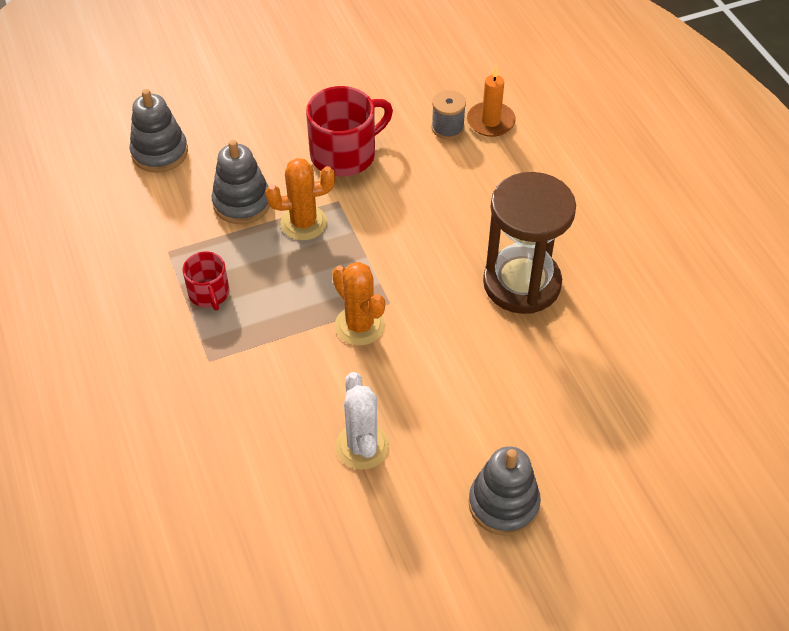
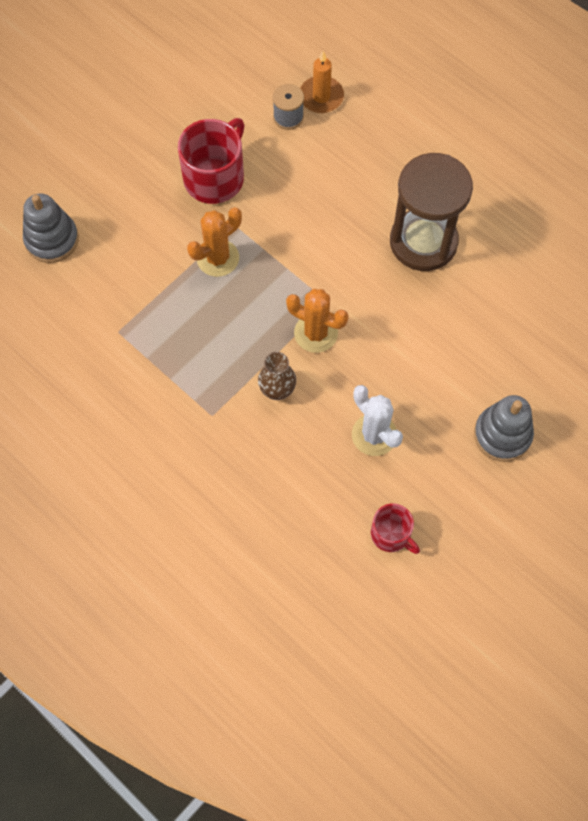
camera: 25 degrees left, 15 degrees up
red mug [182,251,229,311] -> red mug moved to [371,503,420,554]
grey stacking toy [212,140,270,224] -> none
none -> brown vase [258,352,296,400]

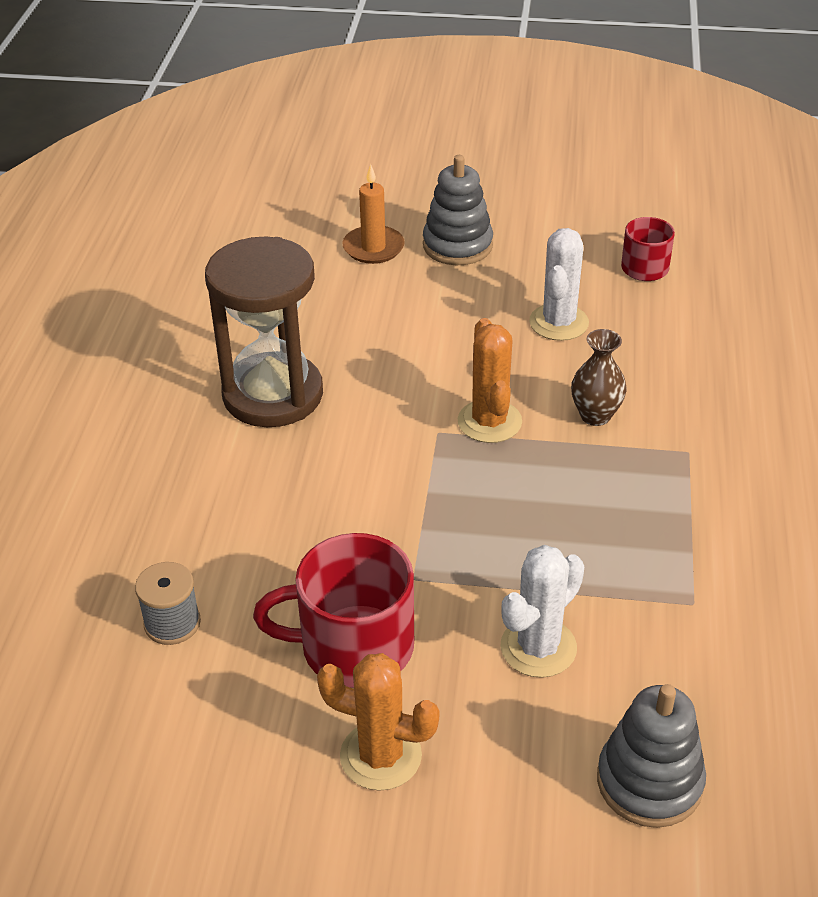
camera: 125 degrees left, 25 degrees down
orange cactus [187,207,242,277] -> orange cactus moved to [317,653,439,791]
orange candle [300,51,344,113] -> orange candle moved to [343,164,405,264]
none -> white cactus [500,545,584,678]

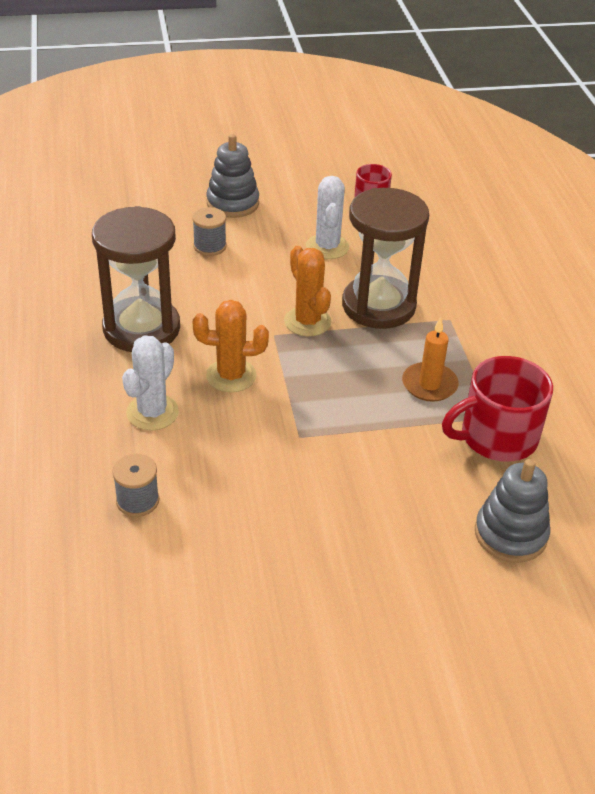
camera: 20 degrees left, 0 degrees up
red mug [253,533,414,688] -> red mug moved to [442,356,553,462]
orange cactus [317,653,439,791] -> orange cactus moved to [193,300,269,392]
orange candle [343,164,405,264] -> orange candle moved to [402,317,459,402]
white cactus [500,545,584,678] -> white cactus moved to [122,335,179,431]
brown vase [571,329,627,426] -> brown hourglass [342,188,429,329]
none -> grey spool [192,207,227,256]

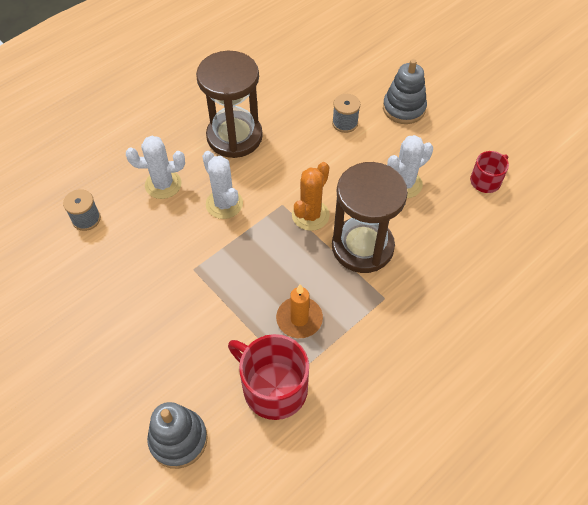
camera: 60 degrees right, 15 degrees up
orange cactus [193,300,269,392] -> white cactus [202,151,243,219]

